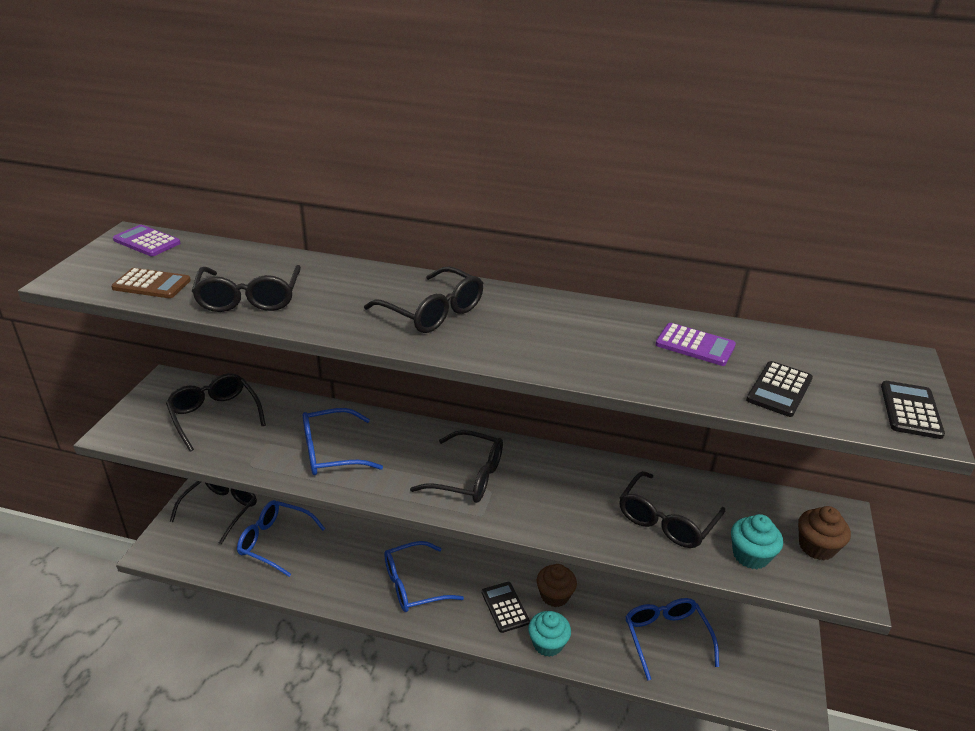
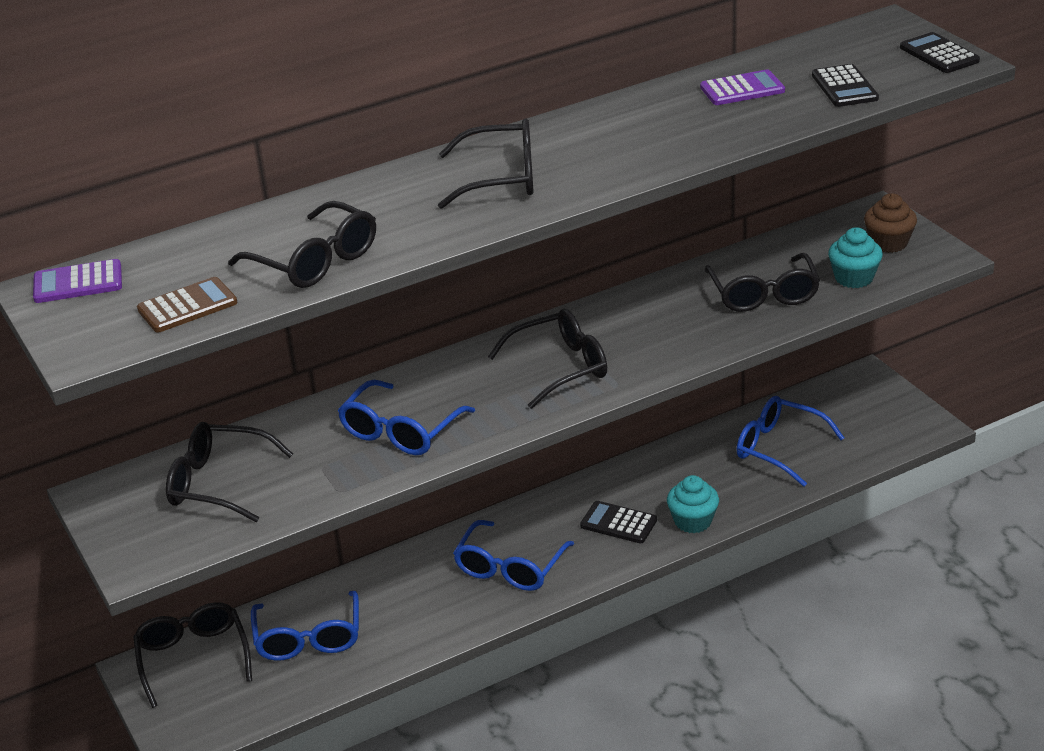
camera: 40 degrees left, 0 degrees up
blue glasses [237,500,325,577] -> blue glasses turned 75 degrees counterclockwise [251,591,359,661]
brown cupcake [537,564,577,607] -> none

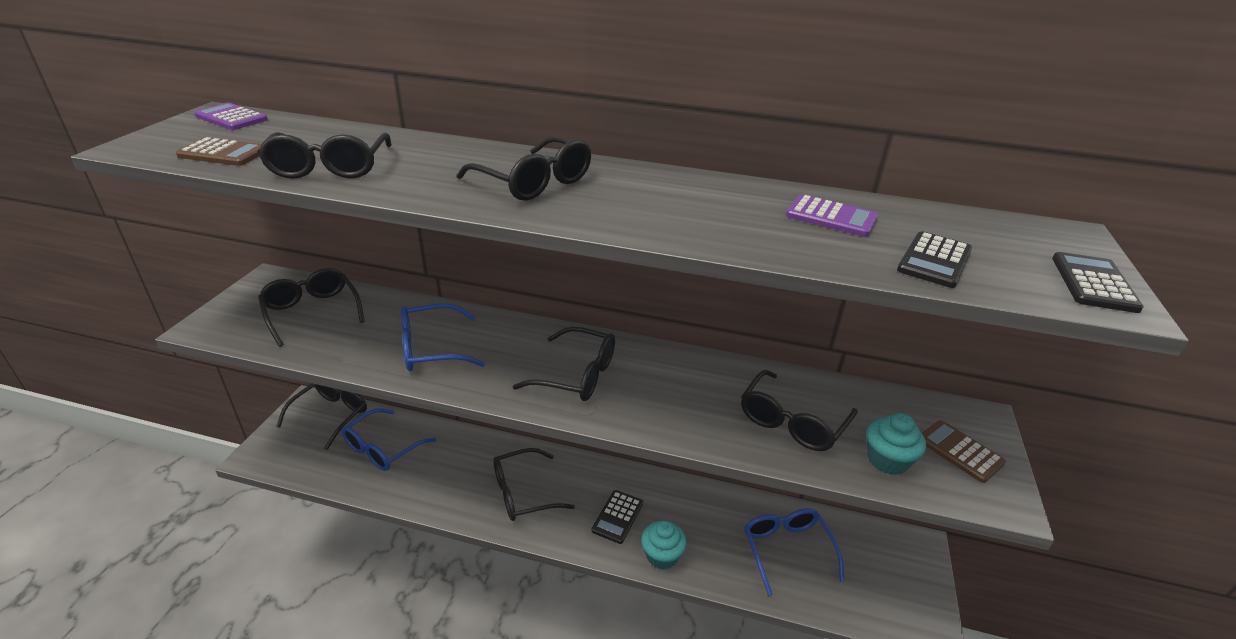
camera: 40 degrees right, 0 degrees up
blue glasses [453,520,574,591] -> black glasses [493,448,575,521]
black calculator [580,501,657,543] -> black calculator turned 135 degrees counterclockwise [591,490,643,544]
brown cupcake [864,193,917,253] -> brown calculator [922,420,1006,483]

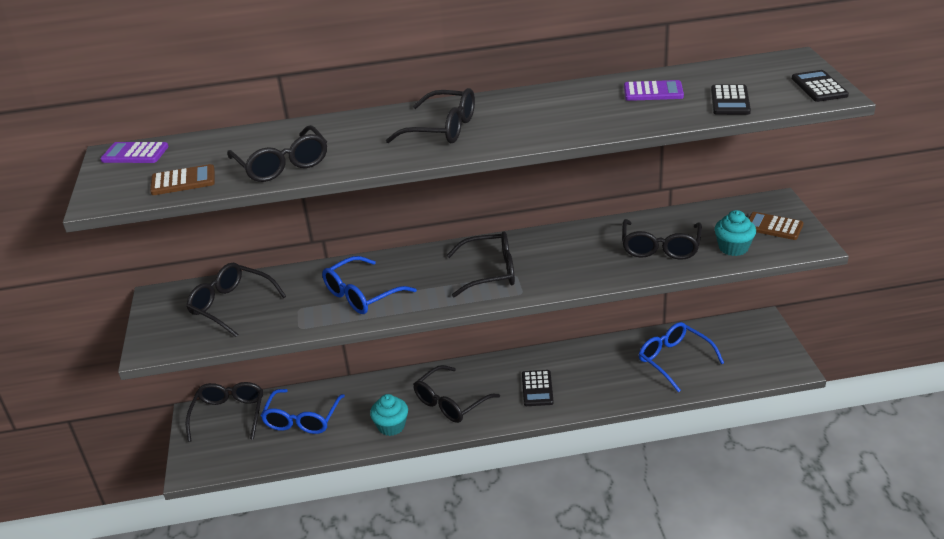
camera: 20 degrees left, 0 degrees up
turquoise cupcake [641,521,687,569] -> turquoise cupcake moved to [370,394,408,436]

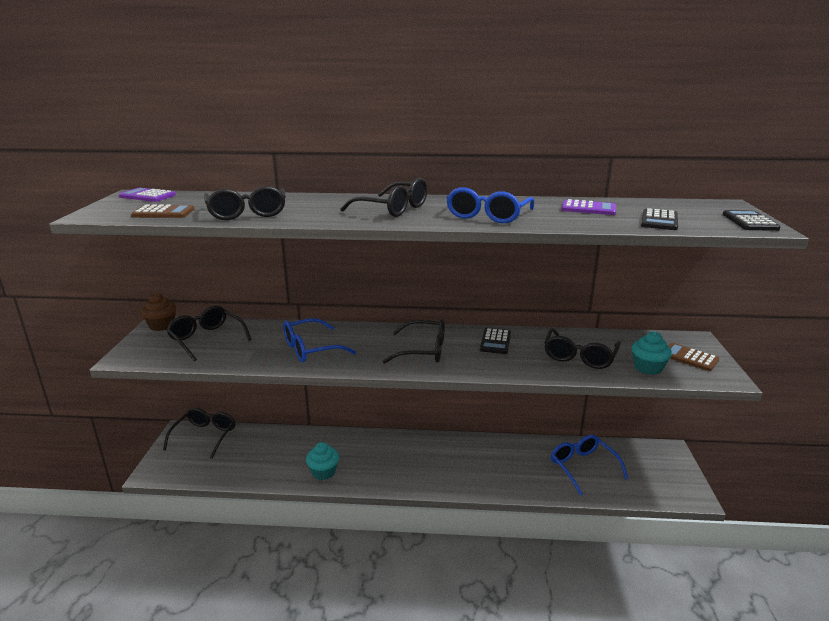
camera: 10 degrees right, 10 degrees down
blue glasses [261,389,345,434] -> blue glasses moved to [446,187,534,223]
black glasses [413,365,500,423] -> none
black calculator [522,370,554,406] -> black calculator moved to [480,328,511,354]
none -> brown cupcake [141,293,176,331]

